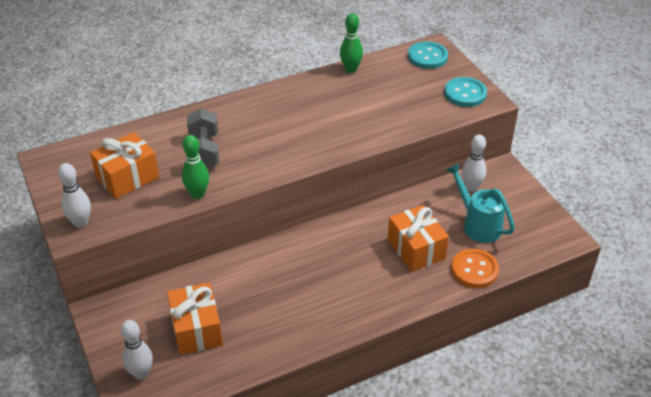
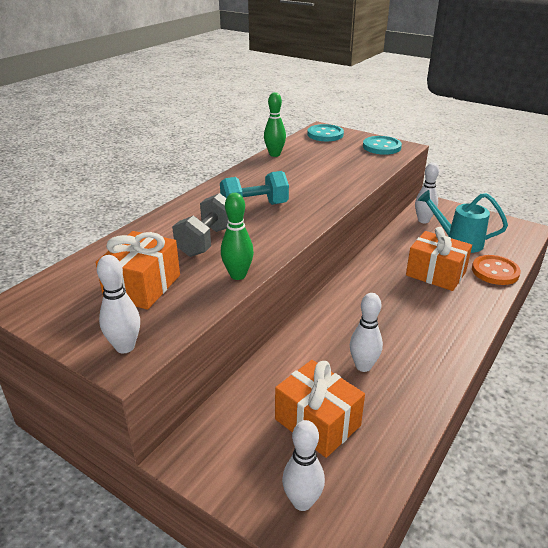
camera: 30 degrees left, 10 degrees down
grey dumbbell [187,109,219,169] -> grey dumbbell turned 60 degrees clockwise [172,193,228,257]
none -> turquoise dumbbell [220,171,289,205]
none -> white bowling pin [350,293,383,372]

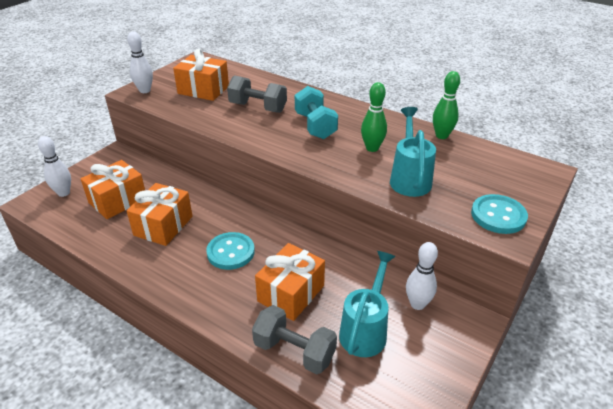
camera: 90 degrees right, 5 degrees up
green bowling pin [221,193,254,280] -> green bowling pin moved to [361,82,387,152]
turquoise button [307,124,344,141] -> turquoise button moved to [206,232,255,270]
white bowling pin [350,293,383,372] -> orange gift [126,183,193,246]
orange button [472,255,521,285] -> grey dumbbell [252,305,337,374]
none -> turquoise watering can [390,107,436,197]

